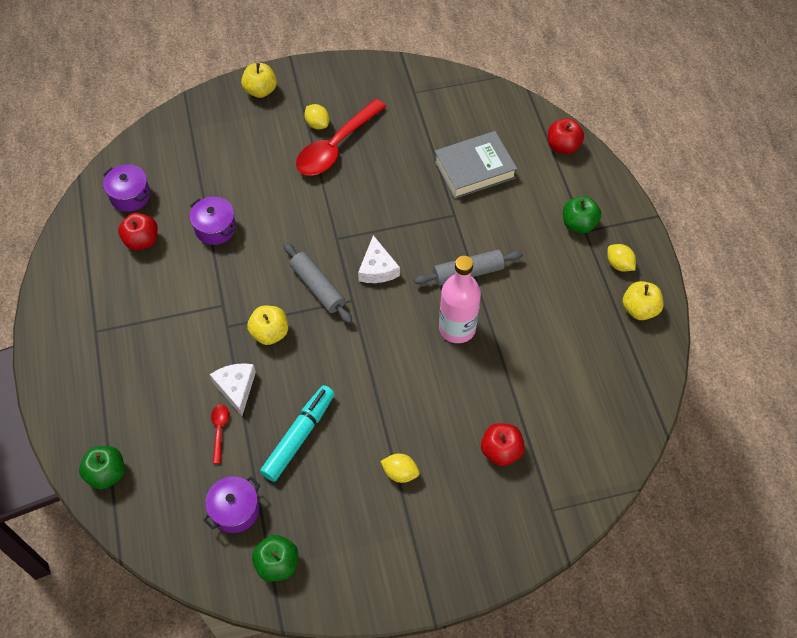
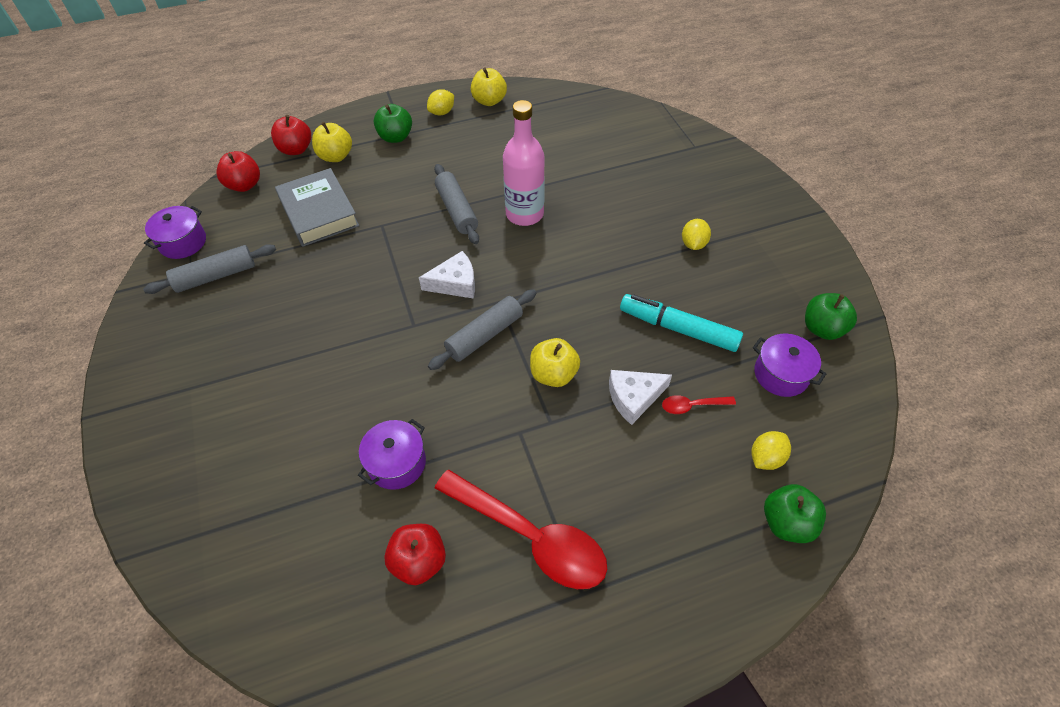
camera: 95 degrees left, 5 degrees down
purple pot [103,164,151,212] -> purple pot moved to [144,206,206,259]
yellow apple [241,63,277,98] -> yellow apple moved to [312,122,352,162]
red spoon [296,99,386,176] -> red spoon moved to [434,470,607,589]
yellow lemon [304,104,329,129] -> yellow lemon moved to [751,431,791,470]
red apple [481,423,525,466] -> red apple moved to [216,151,260,192]
none -> grey rolling pin [143,244,276,294]

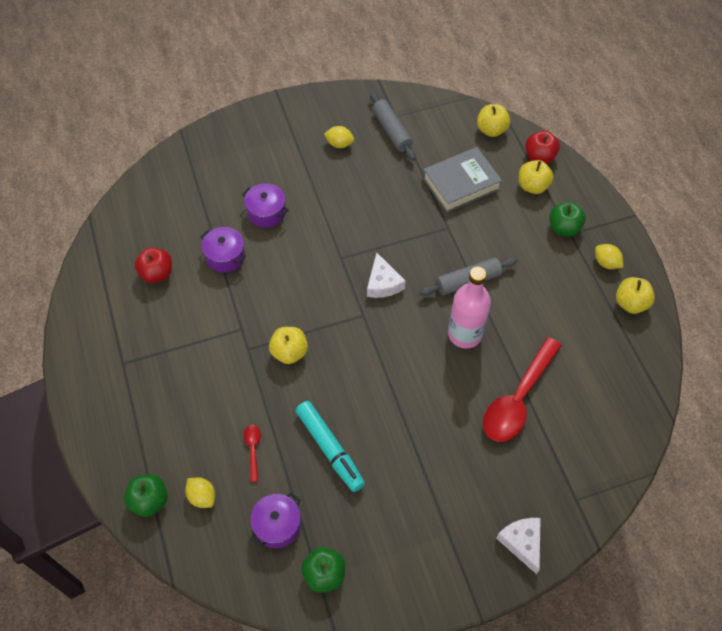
camera: 90 degrees right, 5 degrees up
purple pot [144,206,206,259] -> purple pot moved to [242,183,288,228]
red apple [216,151,260,192] -> yellow apple [477,104,510,137]
grey rolling pin [428,289,536,370] -> none
red spoon [434,470,607,589] -> red spoon moved to [483,337,562,442]
white cheese [609,370,672,425] -> white cheese moved to [496,518,540,574]
turquoise marker [620,294,743,352] -> turquoise marker turned 120 degrees clockwise [296,401,365,492]
yellow lemon [682,219,711,250] -> yellow lemon moved to [324,126,354,148]

